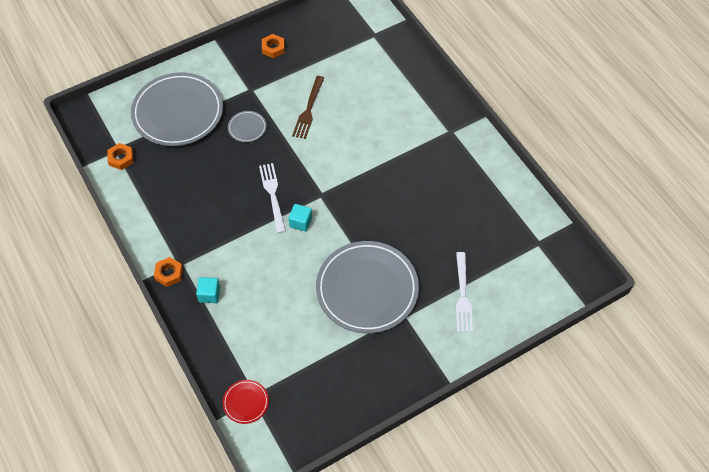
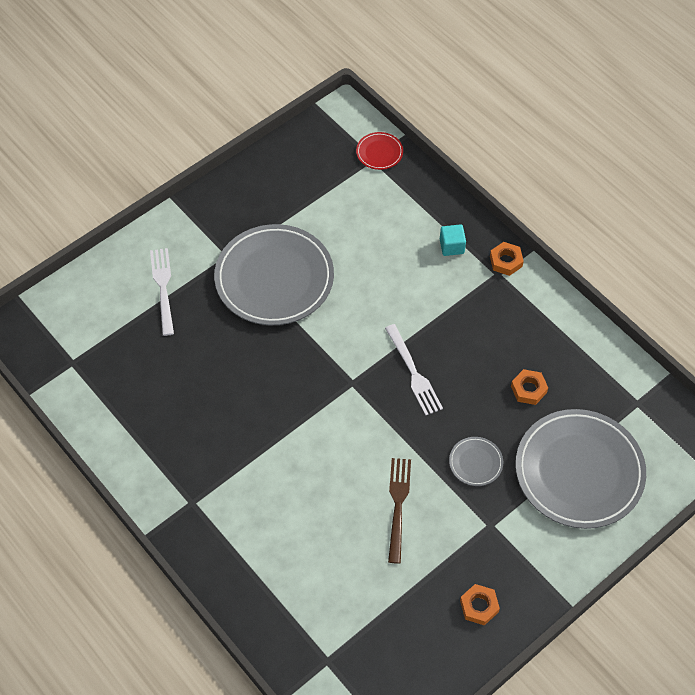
camera: 170 degrees right, 0 degrees up
orange nut [107,143,133,170] -> orange nut moved to [511,369,548,405]
turquoise cube [289,204,312,232] -> none

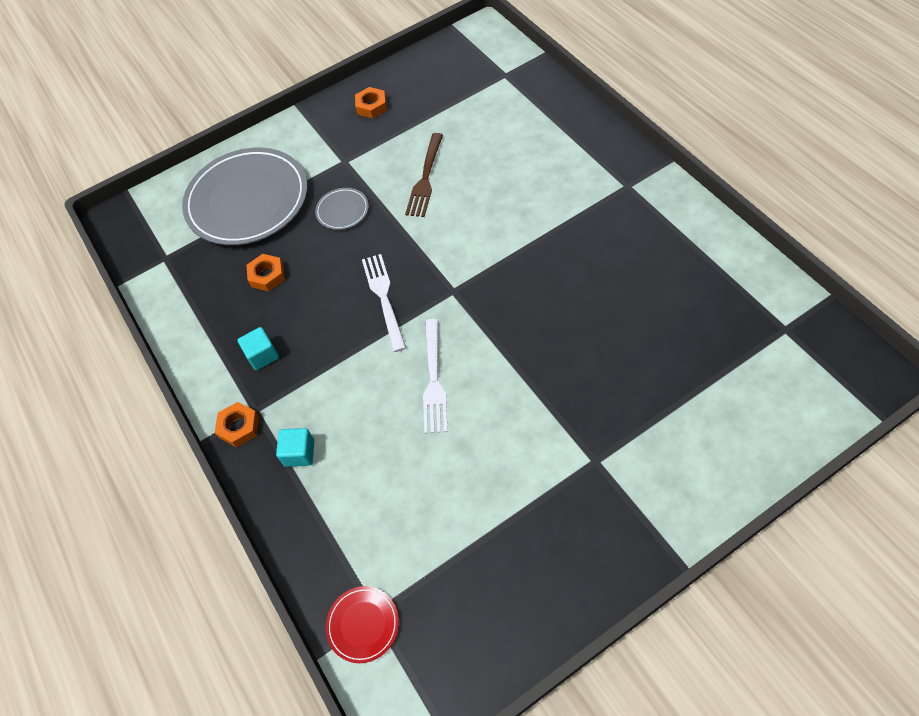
camera: 165 degrees left, 0 degrees up
white fork [150,248,174,336] -> white fork moved to [423,319,448,434]
grey plate [214,224,334,325] -> none
none -> turquoise cube [238,327,279,370]

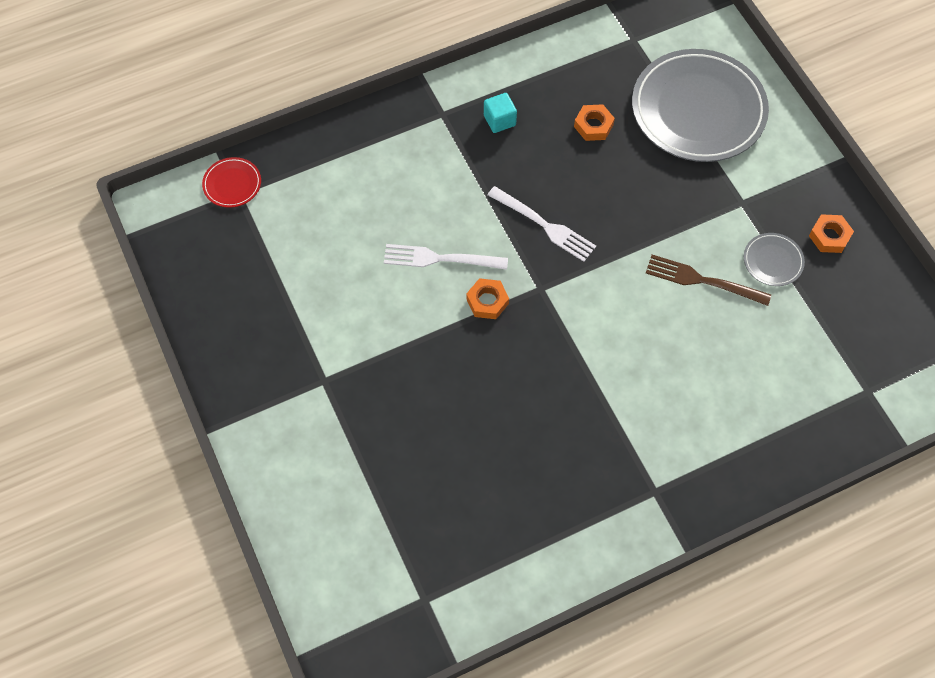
camera: 90 degrees right, 5 degrees up
orange nut [215,402,259,447] -> orange nut moved to [466,278,509,319]
turquoise cube [276,428,314,467] -> none
grey plate [315,188,369,230] -> grey plate moved to [744,233,805,286]
white fork [362,254,406,352] -> white fork turned 45 degrees clockwise [488,186,596,262]

